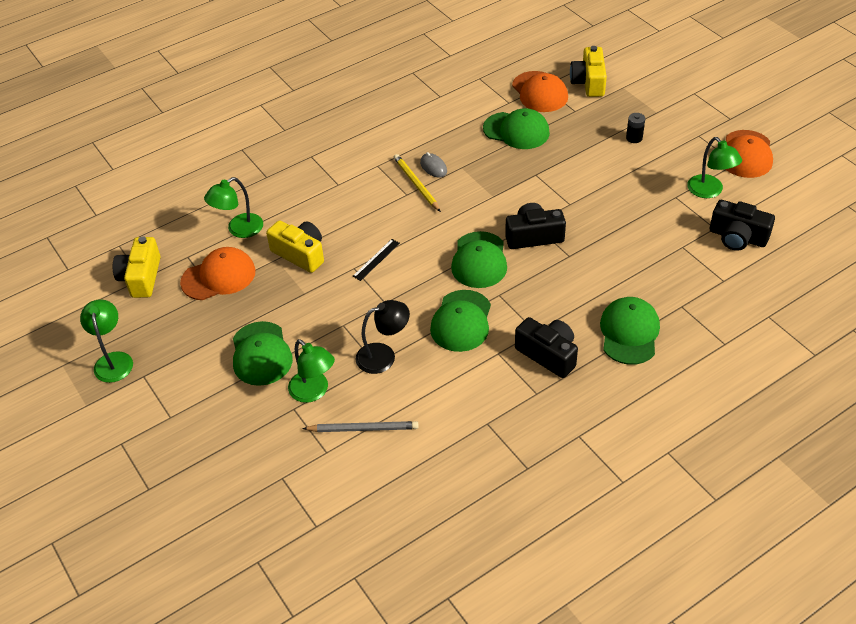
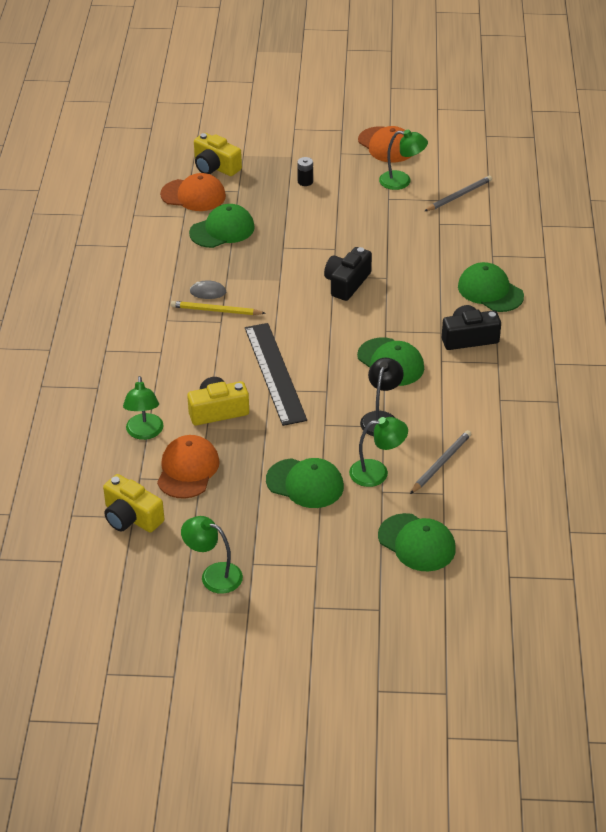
camera: 55 degrees left, 5 degrees down
black ruler [352,239,400,281] -> black ruler [245,323,307,426], size x2.40
green cap [451,231,507,288] -> green cap moved to [378,513,456,571]
black camera [710,200,775,251] -> grey pencil [425,176,492,211]

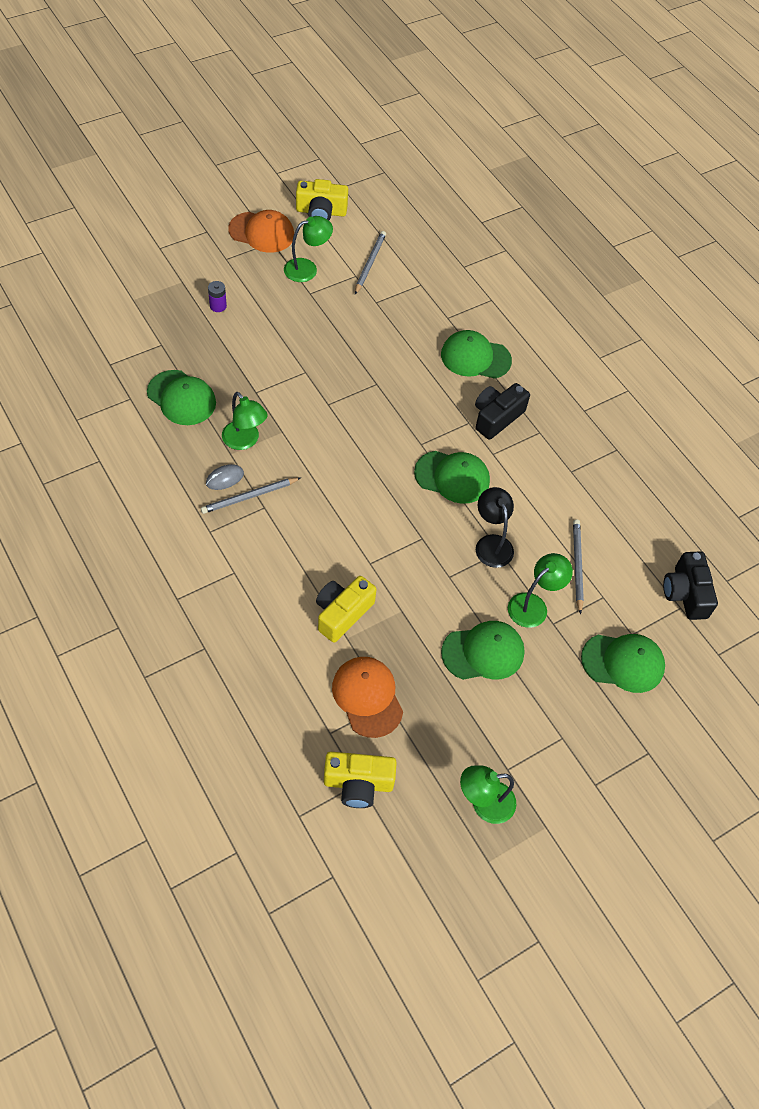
camera: 40 degrees left, 15 degrees up
green lamp [123,376,163,440] -> green lamp moved to [222,392,268,450]
orange cap [160,173,226,211] -> none
yellow pencil [171,301,266,315] -> grey pencil [201,477,301,514]
green cap [189,204,255,248] -> green cap turned 105 degrees clockwise [147,370,216,425]
yellow camera [194,133,242,176] -> yellow camera moved to [296,179,348,220]
black ruler [245,323,307,426] -> none
black battery [297,157,313,186] -> purple battery [208,281,227,312]
black camera [324,247,372,301] -> black camera moved to [663,551,718,620]

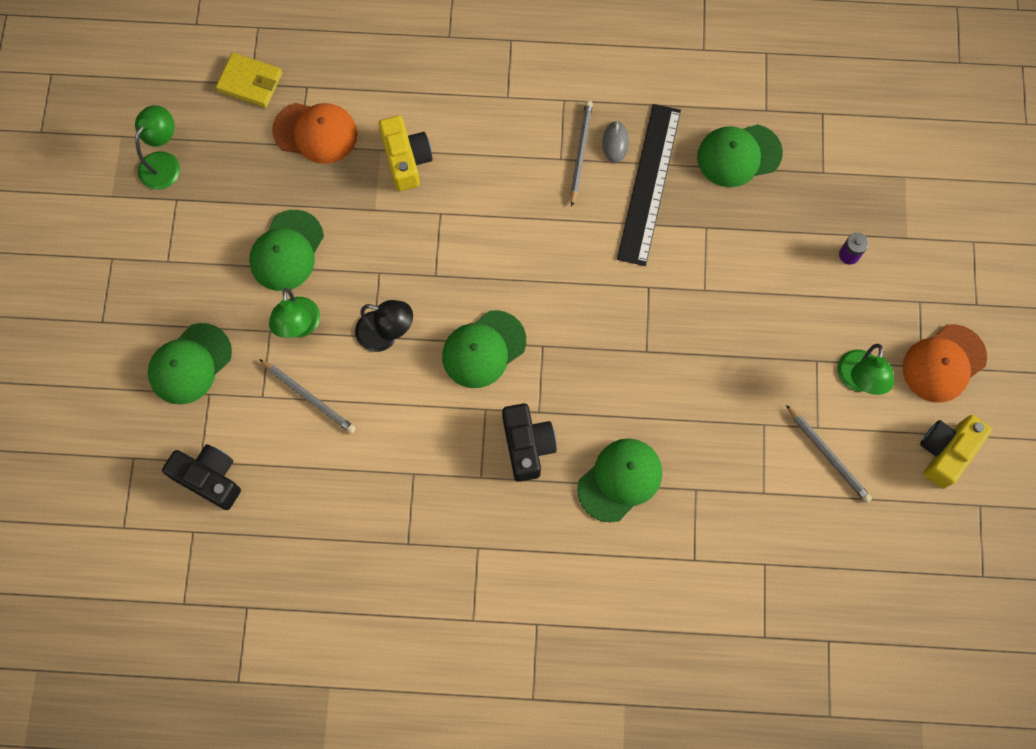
camera: 130 degrees right, 15 degrees up
green lamp [222,392,268,450] -> black ruler [617,104,681,266]
yellow camera [324,752,397,808] -> yellow wallet [216,53,282,108]

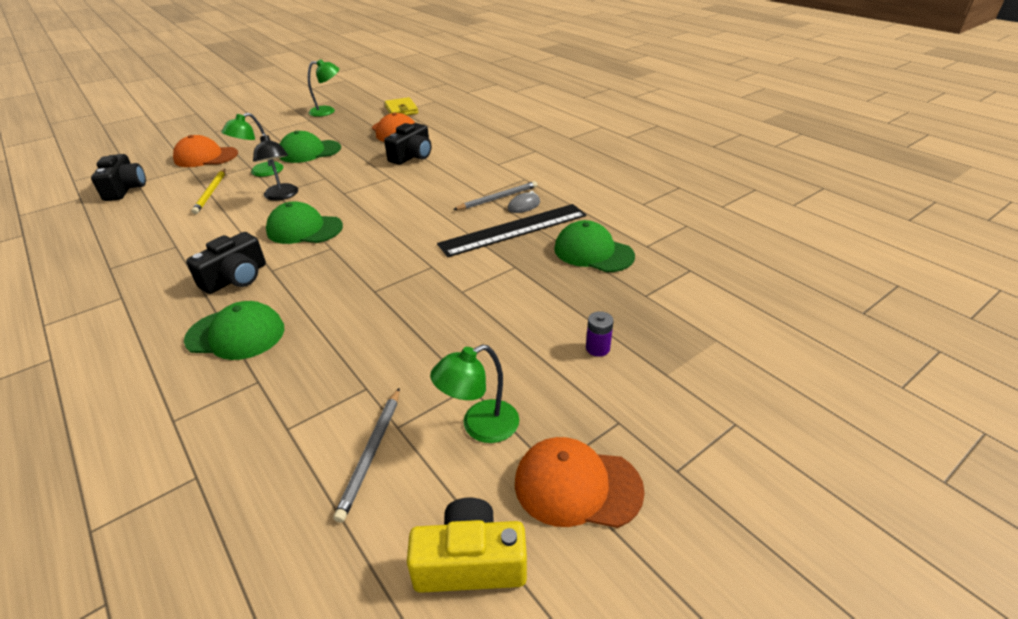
camera: 50 degrees right, 35 degrees down
green cap [148,323,232,404] -> orange cap [173,135,238,167]
grey pencil [259,359,356,434] -> yellow pencil [191,169,225,214]
yellow camera [379,116,433,191] -> black camera [384,123,431,165]

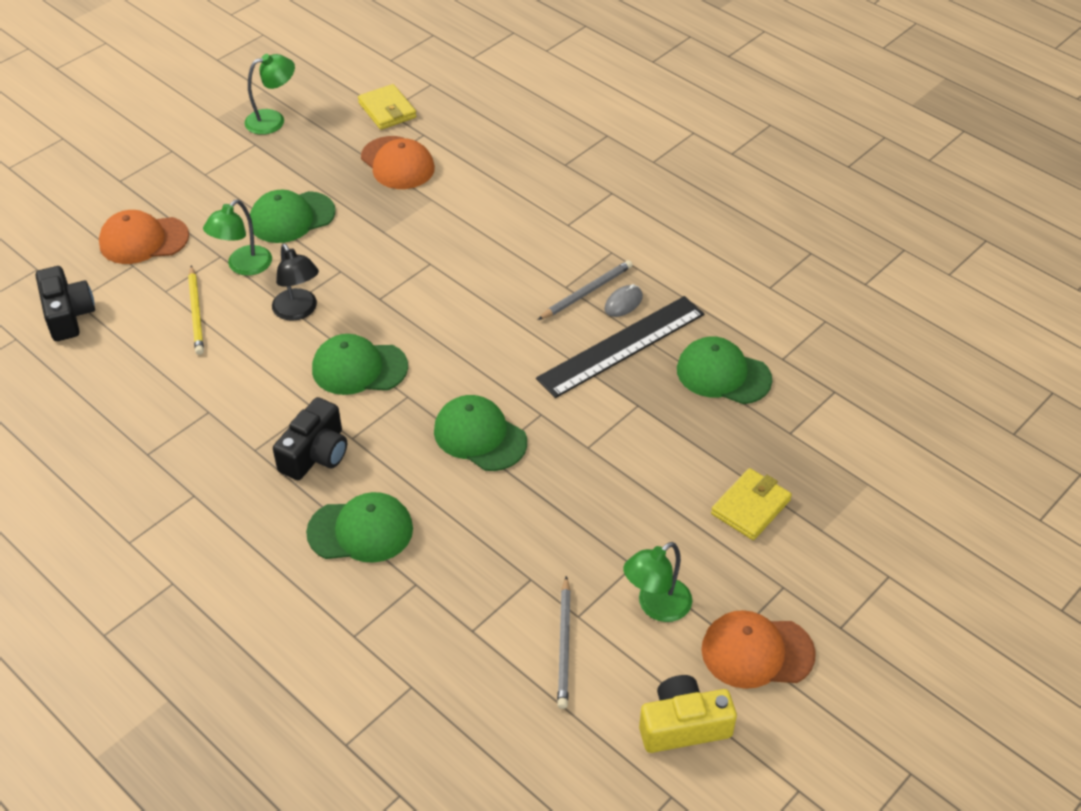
camera: 10 degrees left, 10 degrees up
black camera [384,123,431,165] -> none
purple battery [586,311,614,357] -> yellow wallet [711,468,792,540]
none -> green cap [434,395,527,471]

